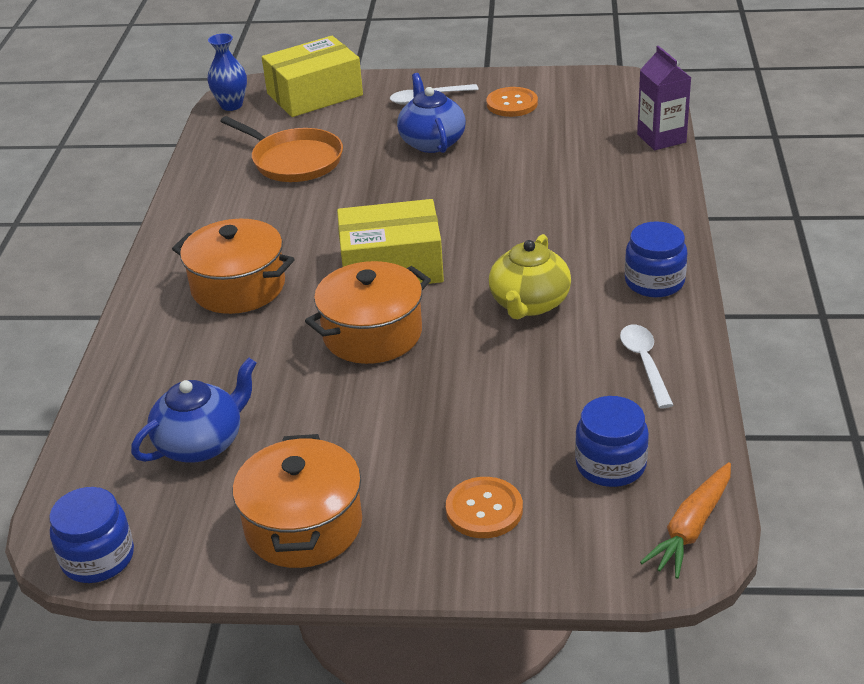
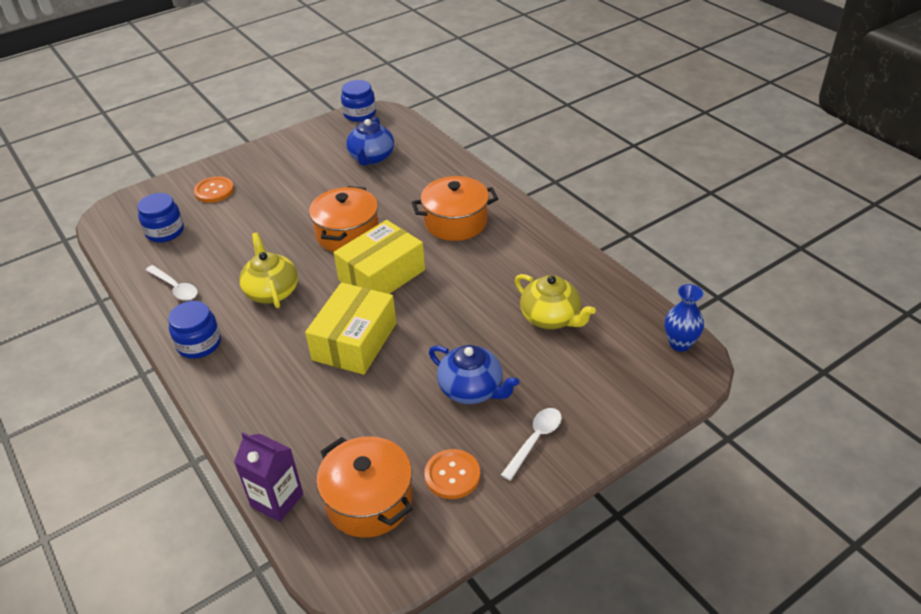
camera: 140 degrees right, 5 degrees up
orange pan [220,116,343,182] -> yellow teapot [515,274,596,329]
orange pot [233,434,362,568] -> orange pot moved to [316,436,413,538]
yellow box [262,36,363,117] -> yellow box moved to [305,283,396,375]
orange carrot [640,462,731,579] -> none

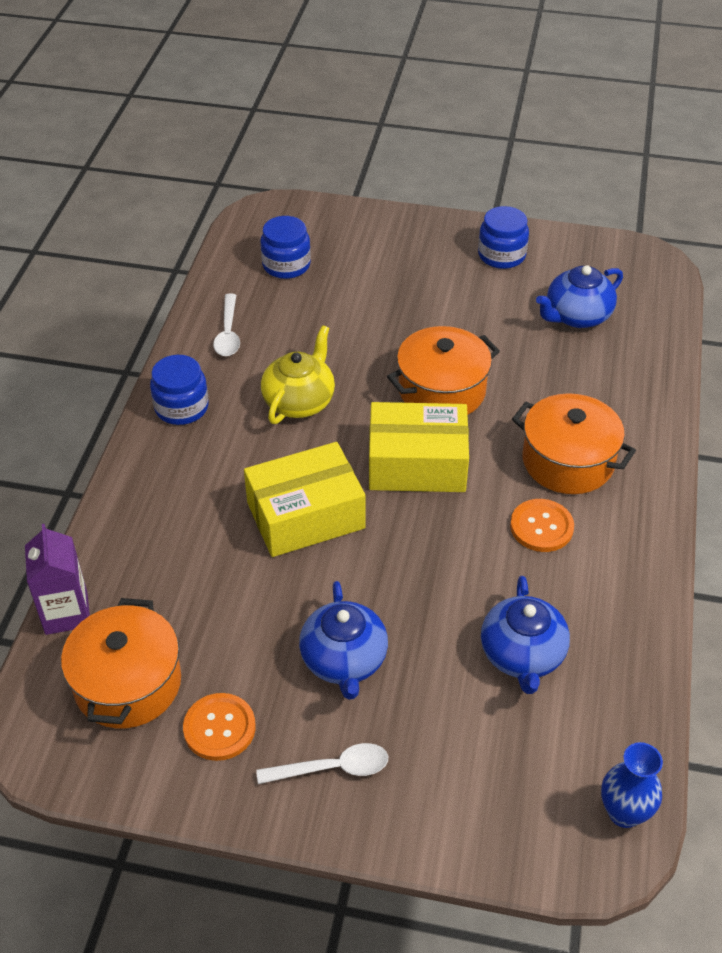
camera: 45 degrees right, 5 degrees up
orange button [194,176,234,203] -> orange button moved to [510,499,574,552]
blue jar [341,80,376,122] -> blue jar moved to [478,206,529,269]
yellow teapot [515,274,596,329] -> blue teapot [481,576,570,694]

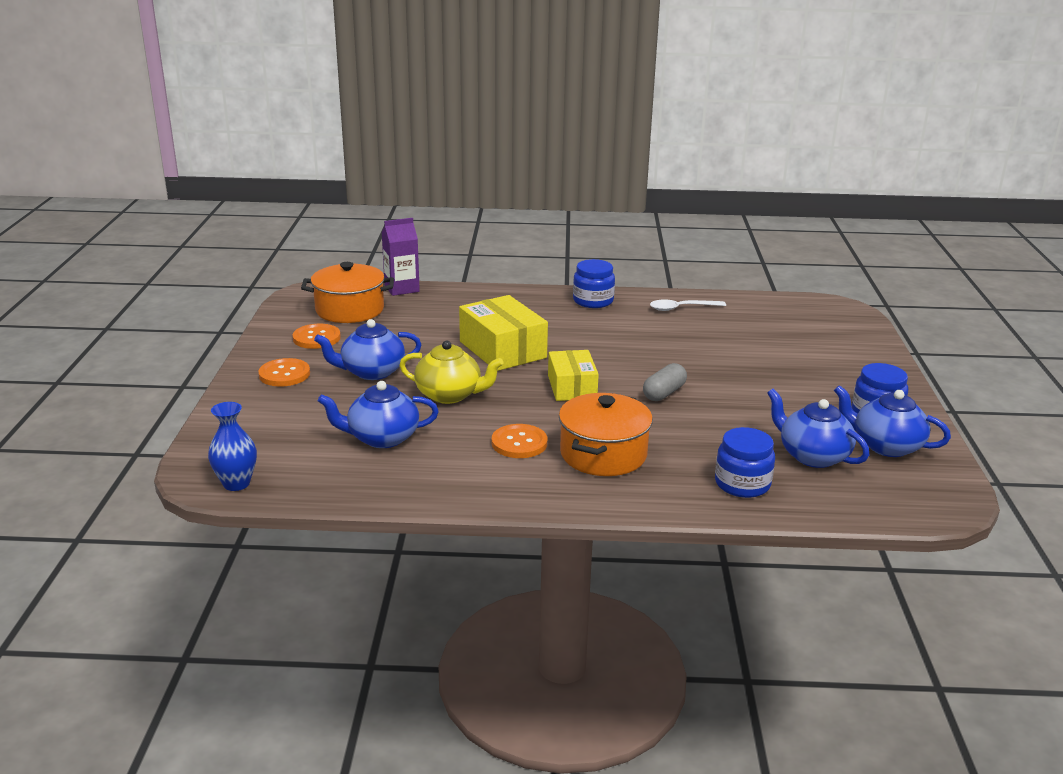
camera: 80 degrees right, 20 degrees down
white spoon [256,743,388,784] -> orange button [258,358,310,387]
blue jar [260,216,311,279] -> blue jar moved to [715,427,775,498]
yellow teapot [261,325,335,424] -> yellow teapot moved to [399,341,504,404]
yellow box [369,402,469,492] -> yellow box [548,350,599,401], size x0.66
orange pot [387,326,500,414] -> grey capsule [643,363,687,401]
none -> blue teapot [834,385,951,457]

